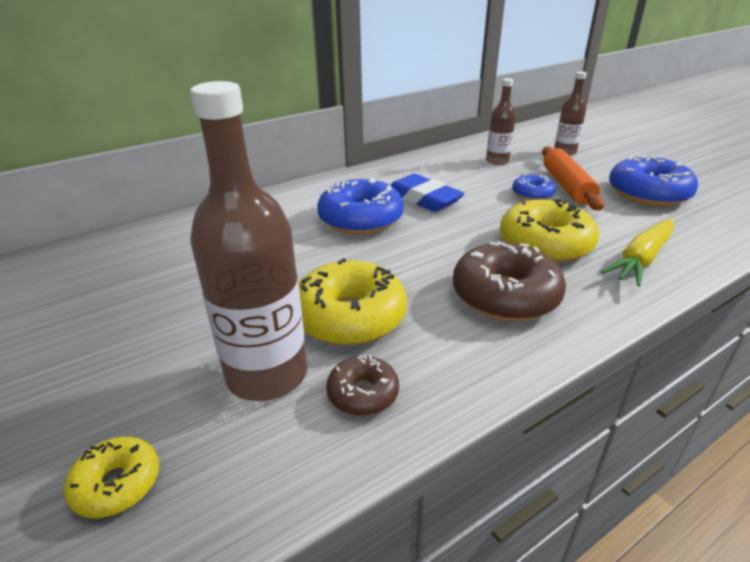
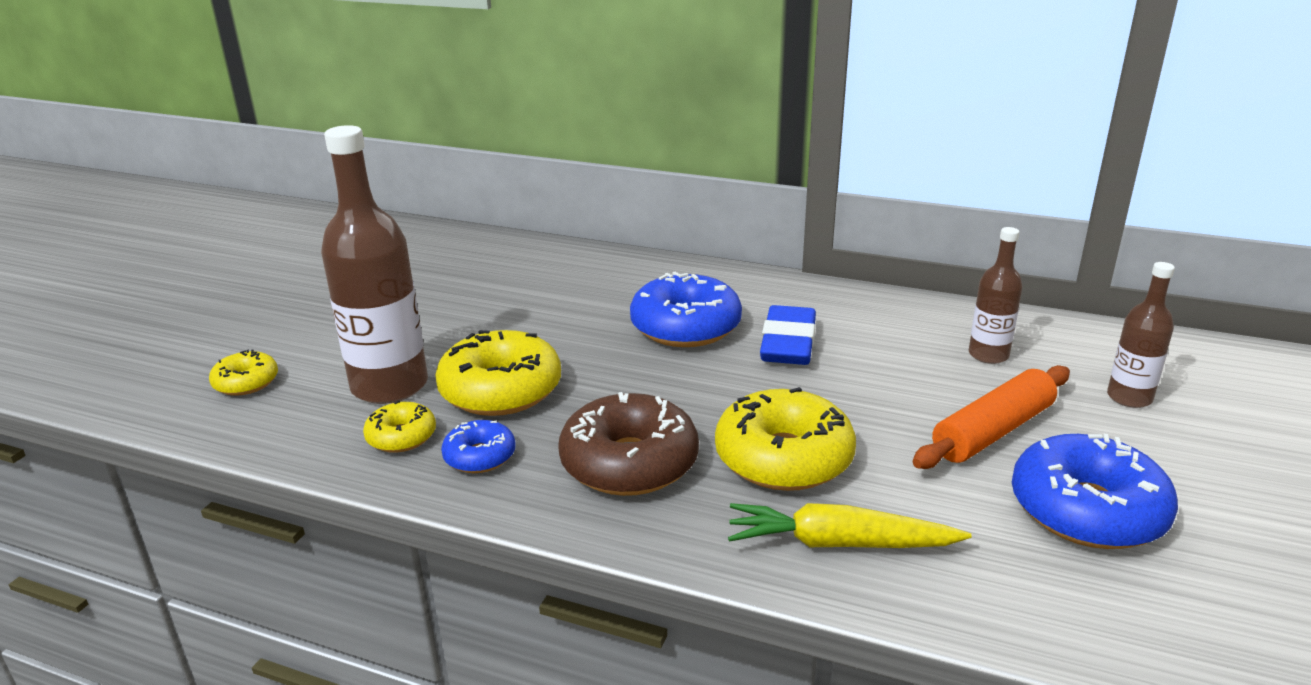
camera: 55 degrees right, 5 degrees down
brown donut [326,355,399,416] -> yellow donut [363,400,436,453]
blue donut [512,174,556,200] -> blue donut moved to [441,420,516,473]

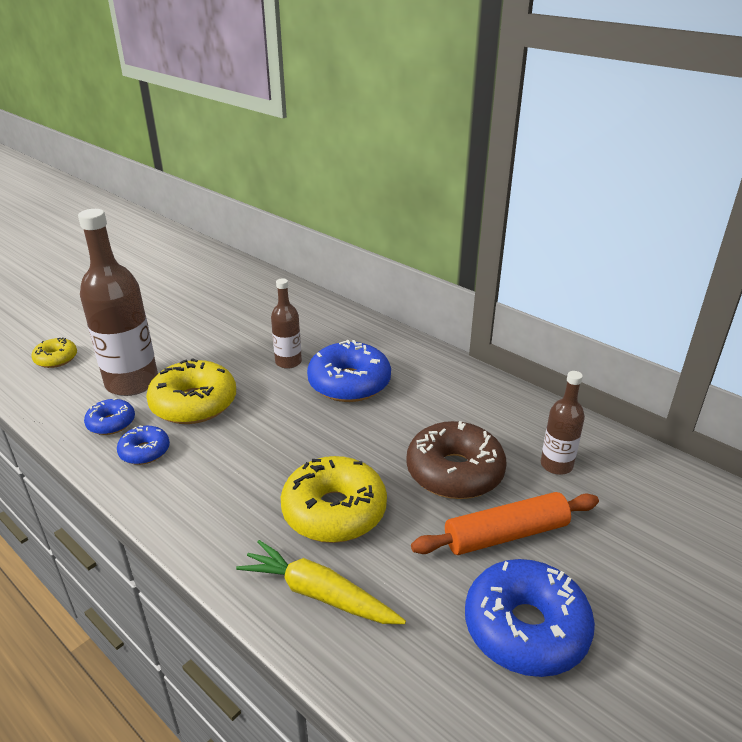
camera: 20 degrees right, 5 degrees up
yellow donut [363,400,436,453] -> blue donut [84,398,135,435]
brown donut [558,392,699,496] -> brown donut moved to [406,421,507,499]
blue eraser [760,305,816,365] -> none
brown bottle [1107,262,1175,408] -> brown bottle moved to [271,278,302,369]

